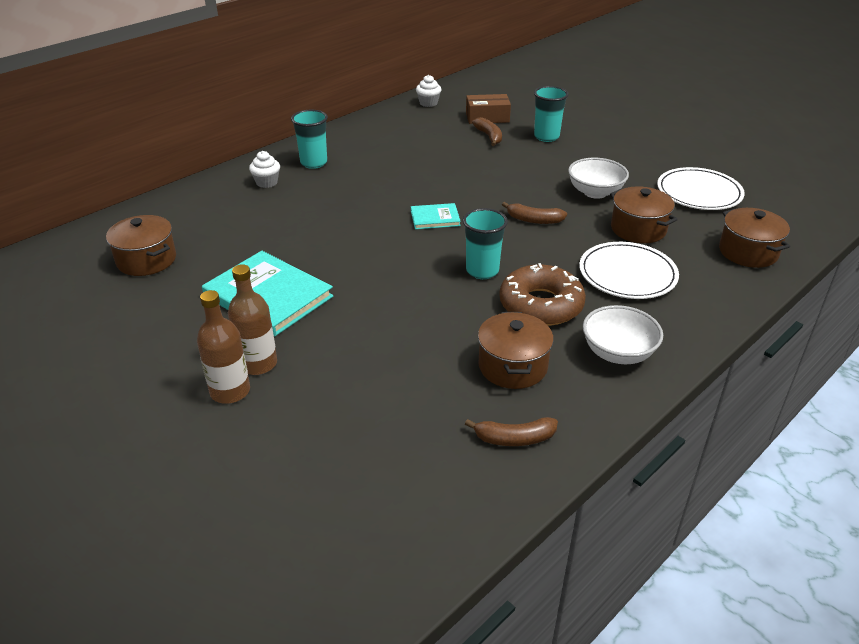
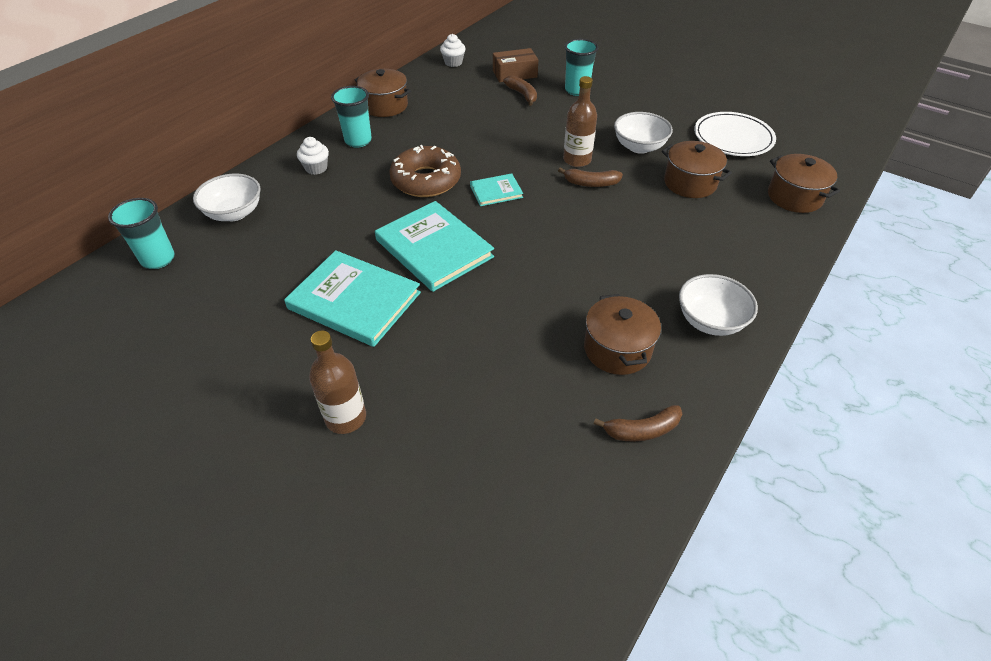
camera: 10 degrees left, 10 degrees up
brown pot [106,215,176,276] -> brown pot moved to [355,69,411,117]
brown bottle [228,264,277,375] -> brown bottle moved to [563,76,597,167]
turquoise cup [463,208,508,279] -> turquoise cup moved to [108,198,175,269]
brown donut [499,263,586,326] -> brown donut moved to [389,145,461,197]
white plate [579,242,679,299] -> none
none -> white bowl [193,174,261,221]
none -> turquoise book [375,201,494,292]

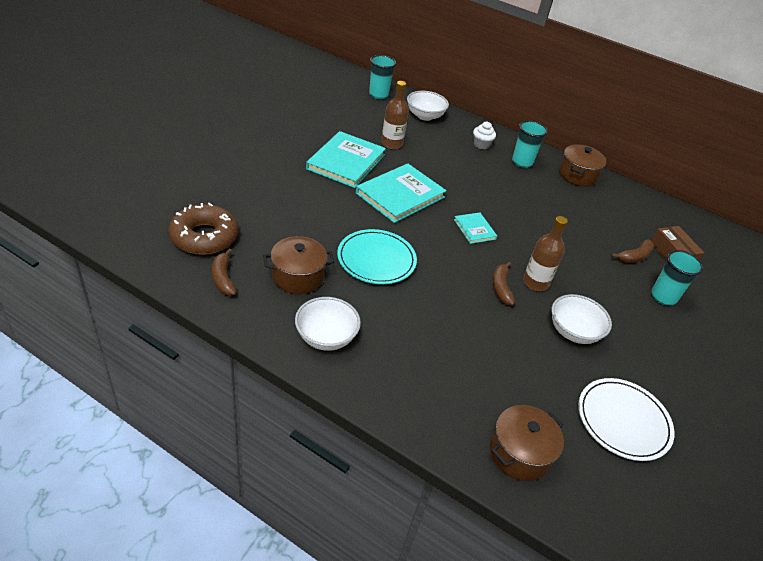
camera: 80 degrees right, 5 degrees down
brown bottle [309,331,366,434] -> brown bottle moved to [381,81,409,149]
brown donut [389,145,461,197] -> brown donut moved to [168,203,238,255]
white cupcake [440,34,466,67] -> none
brown pot [662,141,732,198] -> none
none -> turquoise plate [337,229,417,284]

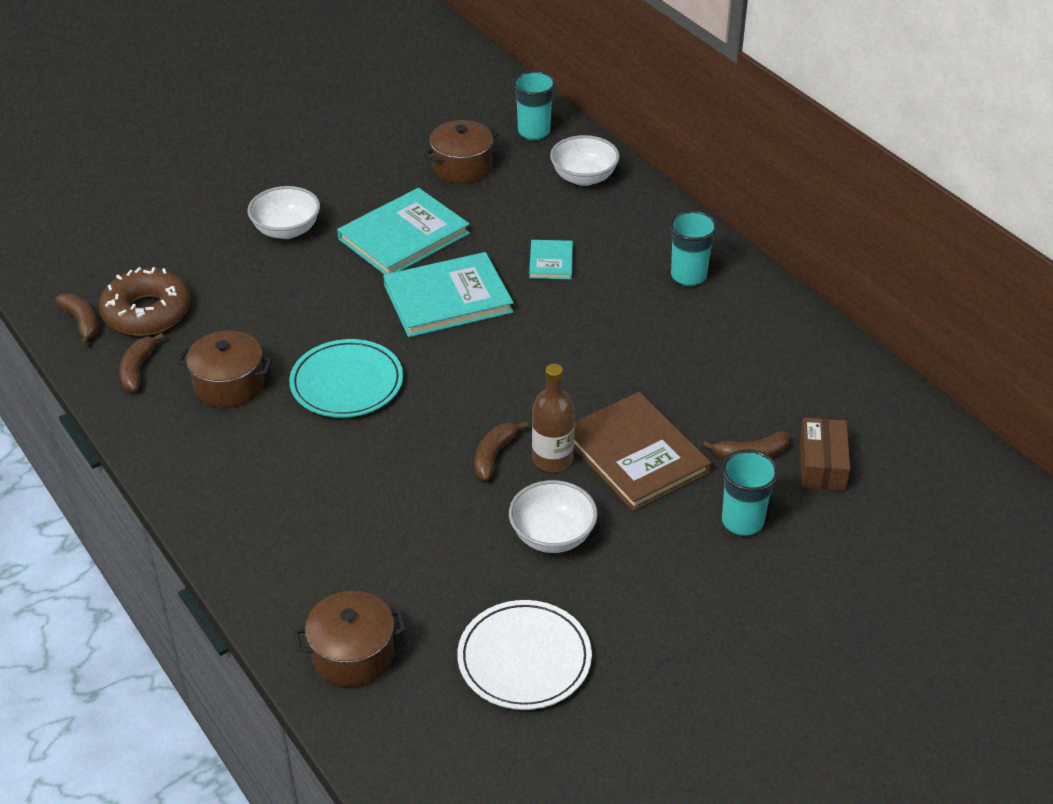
camera: 30 degrees right, 0 degrees up
white bowl [295,297,361,351] -> white bowl moved to [248,186,320,239]
brown bottle [381,81,409,149] -> none
turquoise book [454,212,497,244] -> turquoise book moved to [529,240,573,280]
white cupcake [473,122,496,149] -> none
brown pot [559,144,606,186] -> brown pot moved to [424,120,499,183]
none -> brown banana [55,294,98,345]
none -> brown book [574,392,711,511]

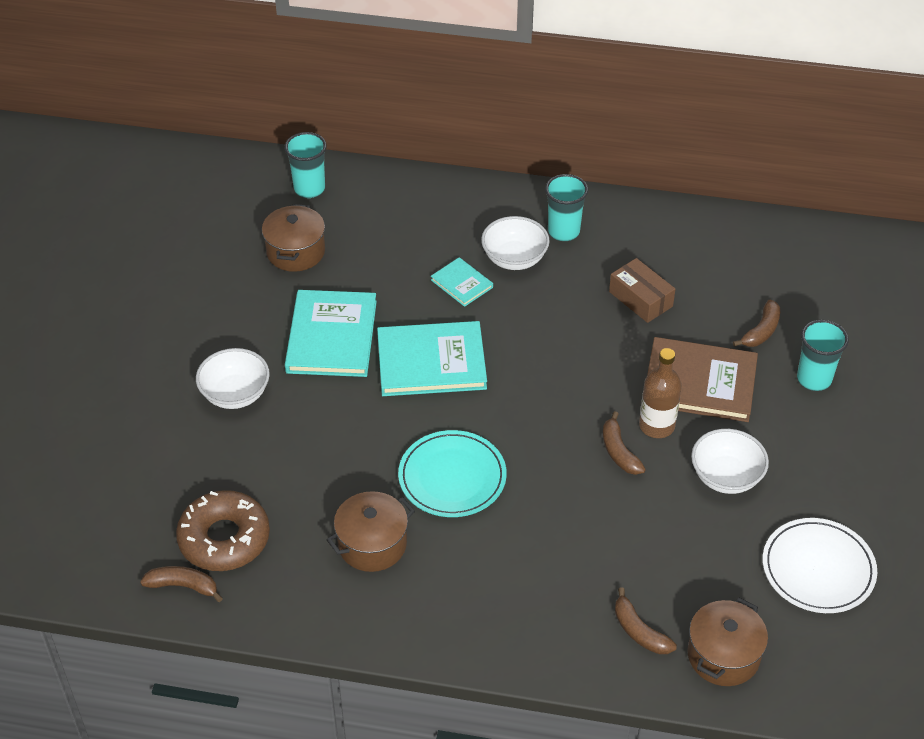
camera: 45 degrees left, 5 degrees up
brown banana [119,333,164,392] -> brown banana moved to [615,587,677,654]
turquoise book [383,252,514,337] -> turquoise book turned 60 degrees clockwise [377,321,487,396]
white bowl [550,135,620,186] -> white bowl moved to [481,216,550,270]
brown box [800,418,850,491] -> brown box moved to [609,258,675,323]

